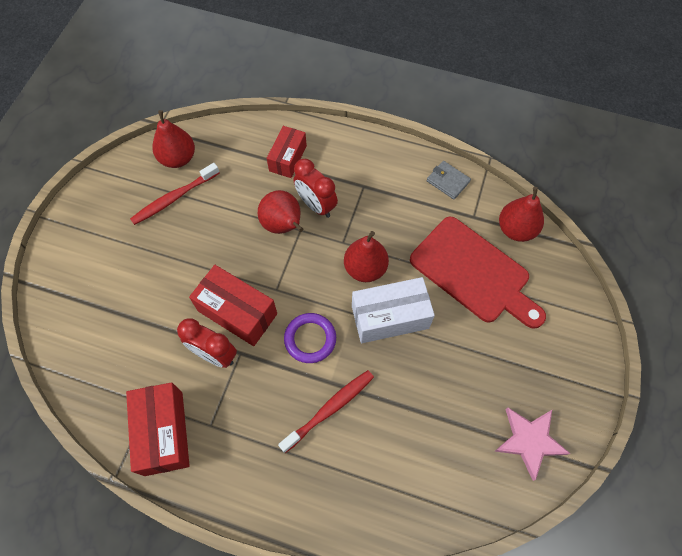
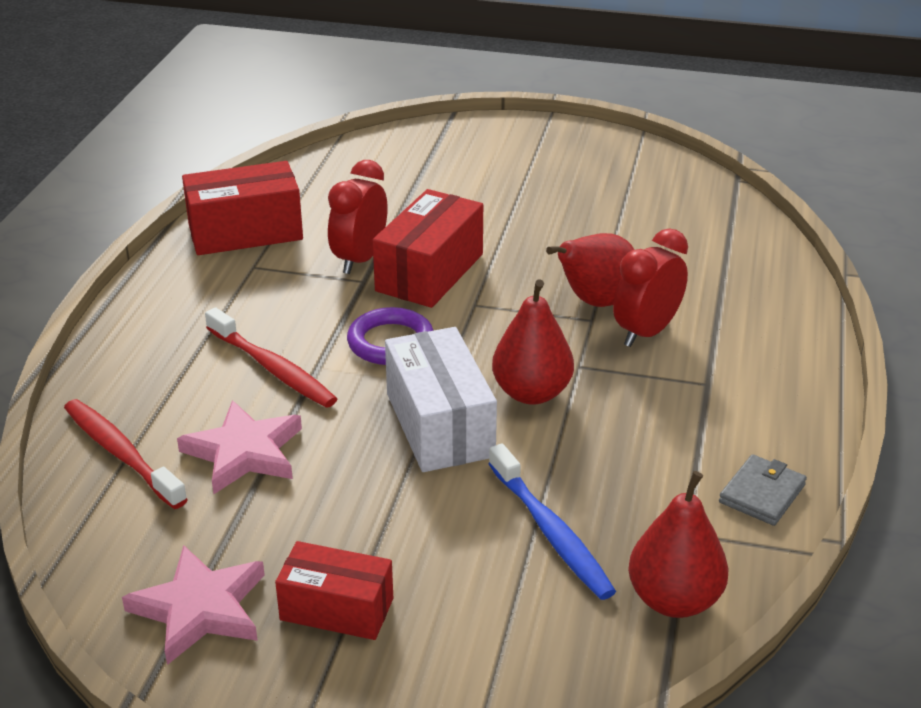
camera: 85 degrees right, 30 degrees down
red toothbrush [130,163,219,225] -> red toothbrush moved to [64,399,188,509]
red pear [152,110,195,168] -> none
red box [267,126,307,178] -> red box moved to [275,541,393,640]
red cutting board [410,217,546,329] -> blue toothbrush [489,443,616,600]
none -> pink star [177,400,302,494]

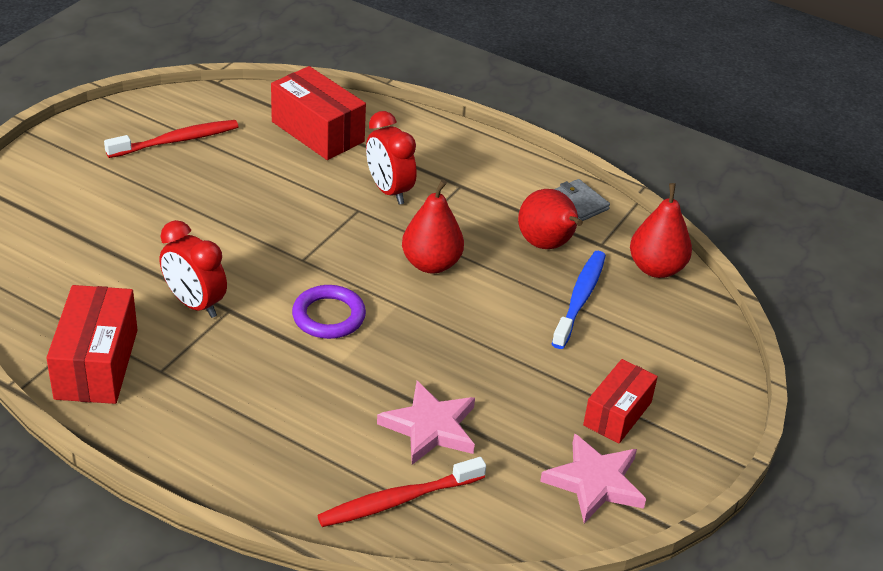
camera: 75 degrees left, 5 degrees up
red toothbrush [205,307,337,408] -> red toothbrush moved to [104,120,239,158]
red box [373,189,483,308] -> red box moved to [271,66,366,160]
white box [385,327,497,472] -> none
blue toothbrush [489,443,616,600] -> blue toothbrush turned 60 degrees counterclockwise [552,251,606,349]
red pear [546,233,634,307] -> red pear moved to [518,189,583,249]

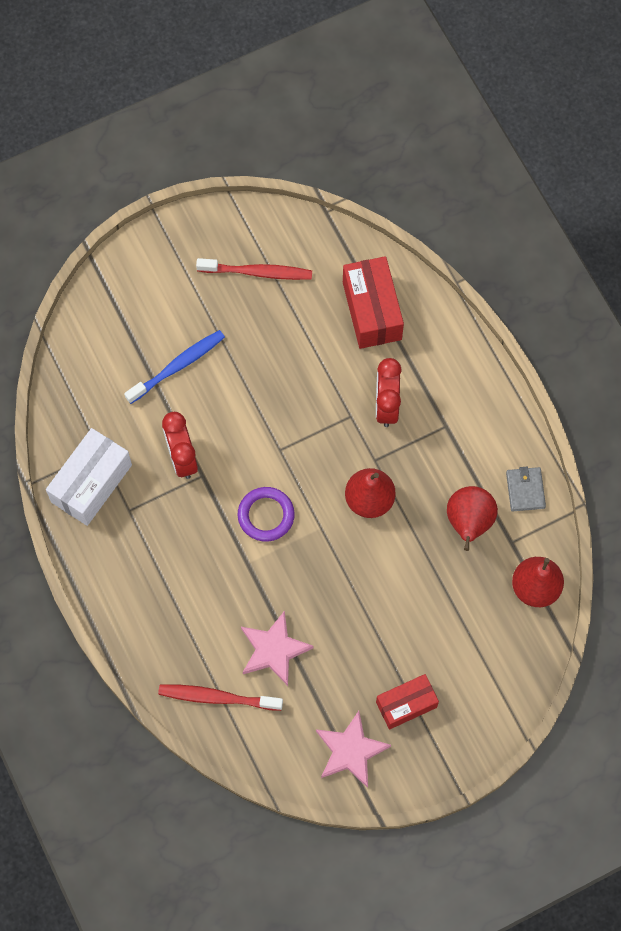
camera: 35 degrees right, 30 degrees up
red box [46,285,138,404] -> white box [46,428,132,526]
blue toothbrush [552,251,606,349] -> blue toothbrush moved to [124,330,225,404]

